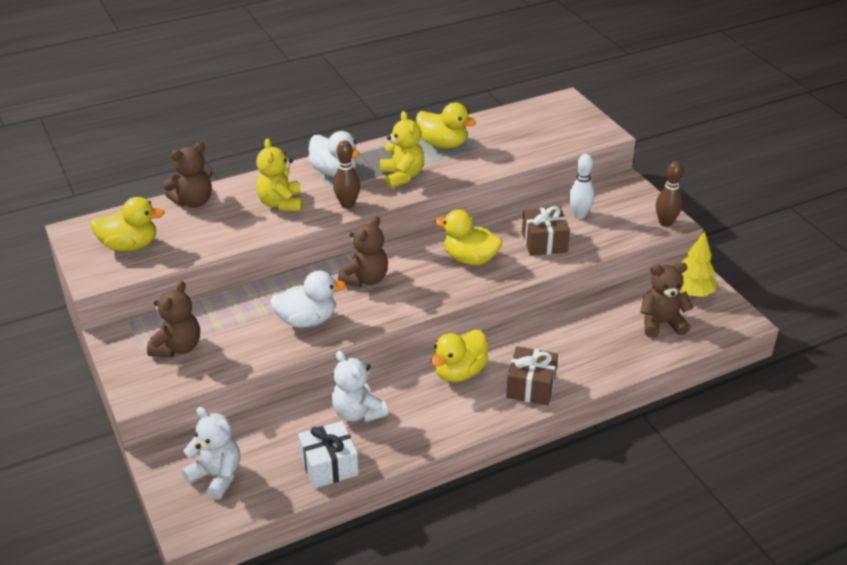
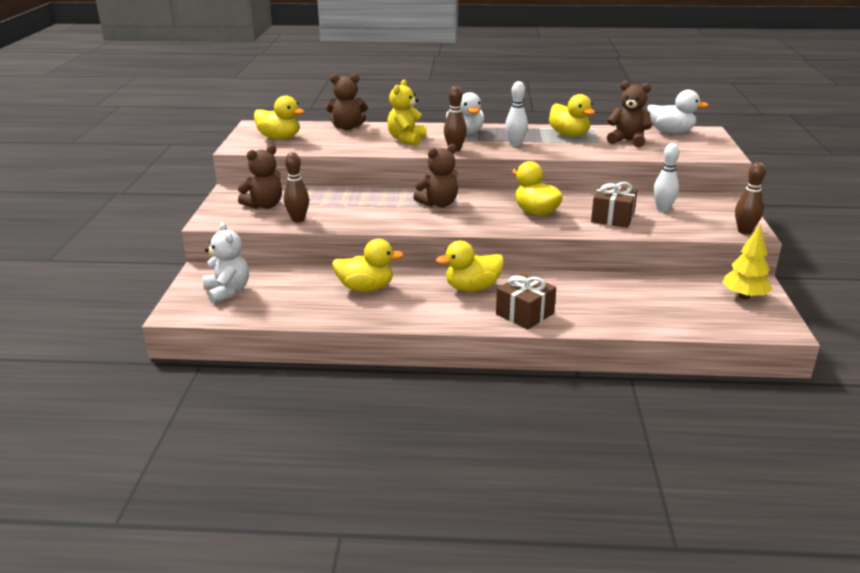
camera: 30 degrees right, 10 degrees down
white duck [270,271,346,328] -> white duck moved to [647,90,709,134]
white gift [298,421,358,488] -> none
white teddy bear [332,351,388,423] -> yellow duck [332,239,404,292]
yellow teddy bear [380,111,424,189] -> white bowling pin [505,81,528,146]
brown teddy bear [640,263,693,338] -> brown teddy bear moved to [607,81,652,147]
none -> brown bowling pin [284,152,309,222]

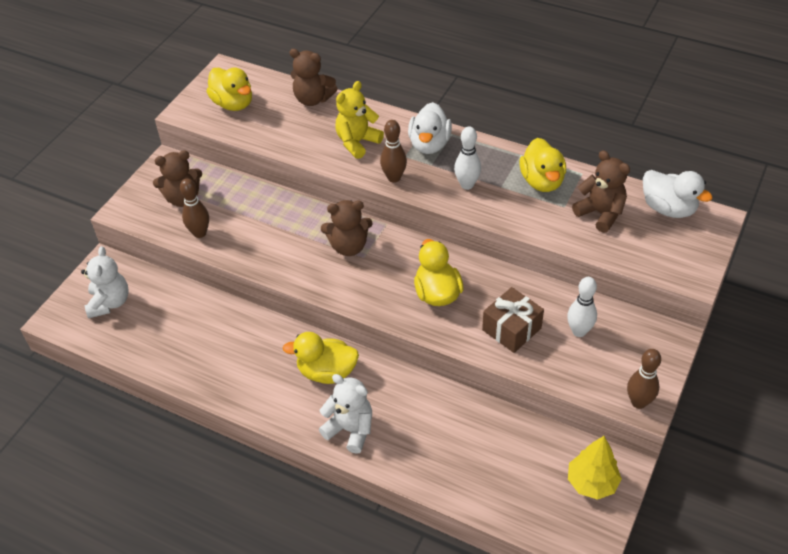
camera: 25 degrees right, 20 degrees up
yellow duck [332,239,404,292] -> none
brown gift [496,273,556,329] -> white teddy bear [319,374,372,454]

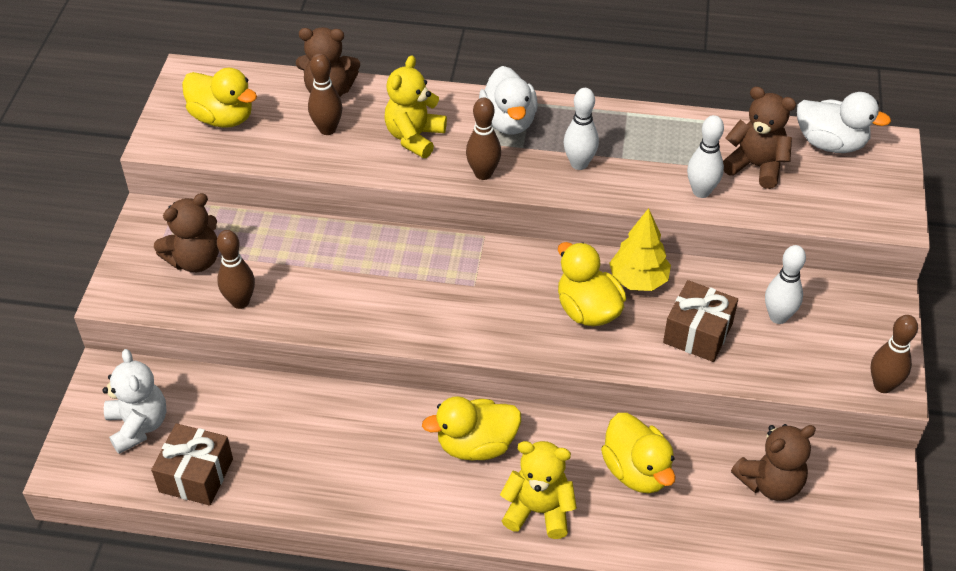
camera: 20 degrees left, 0 degrees up
white teddy bear [319,374,372,454] -> yellow teddy bear [500,441,577,539]
brown teddy bear [321,200,373,256] -> brown teddy bear moved to [731,424,816,501]
yellow duck [519,138,566,192] -> yellow duck moved to [601,413,676,494]
yellow tree [568,436,622,500] -> yellow tree moved to [609,208,671,291]
none -> brown gift [151,423,233,506]
none -> brown bowling pin [308,53,343,135]
none -> white bowling pin [687,115,724,198]

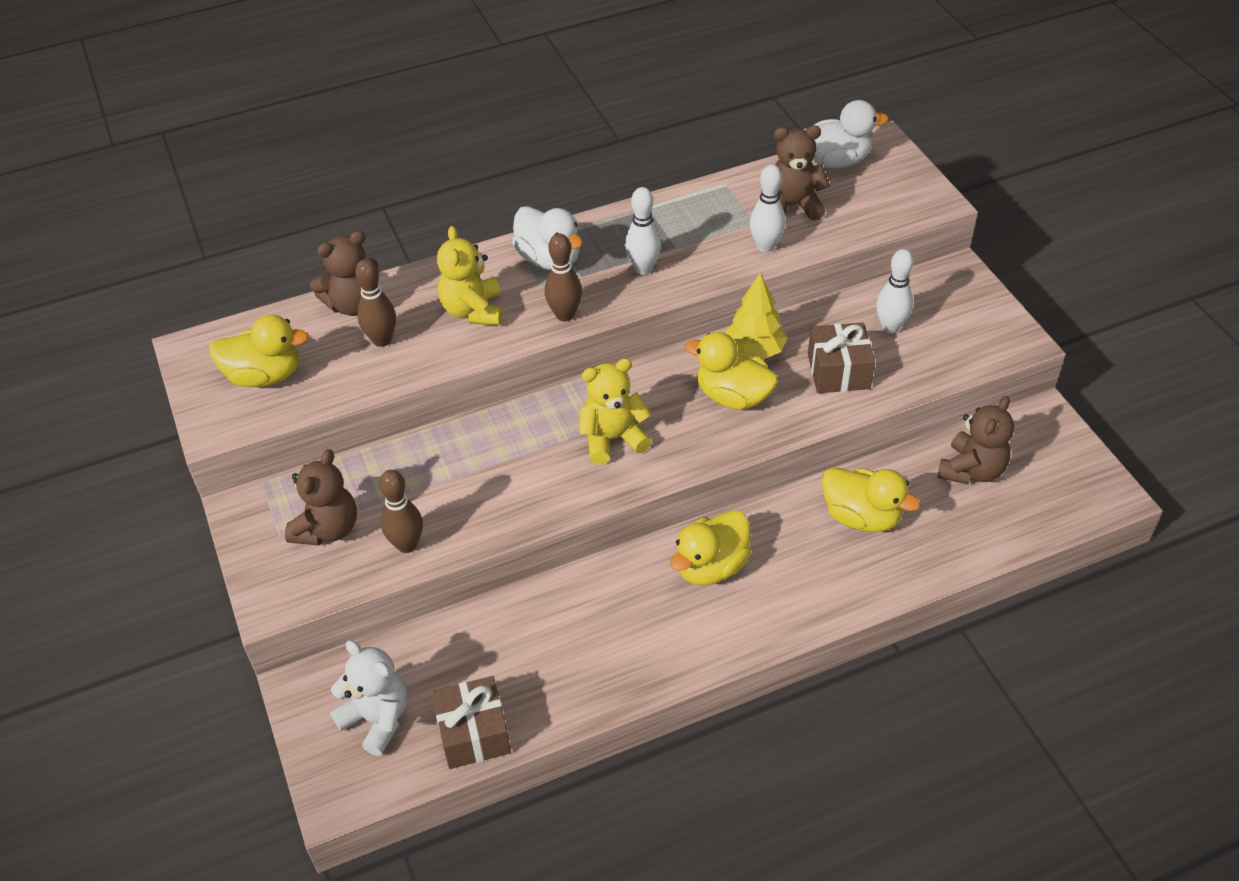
camera: 30 degrees left, 0 degrees up
yellow teddy bear [500,441,577,539] -> yellow teddy bear moved to [579,358,652,465]
brown bowling pin [871,315,918,393] -> none

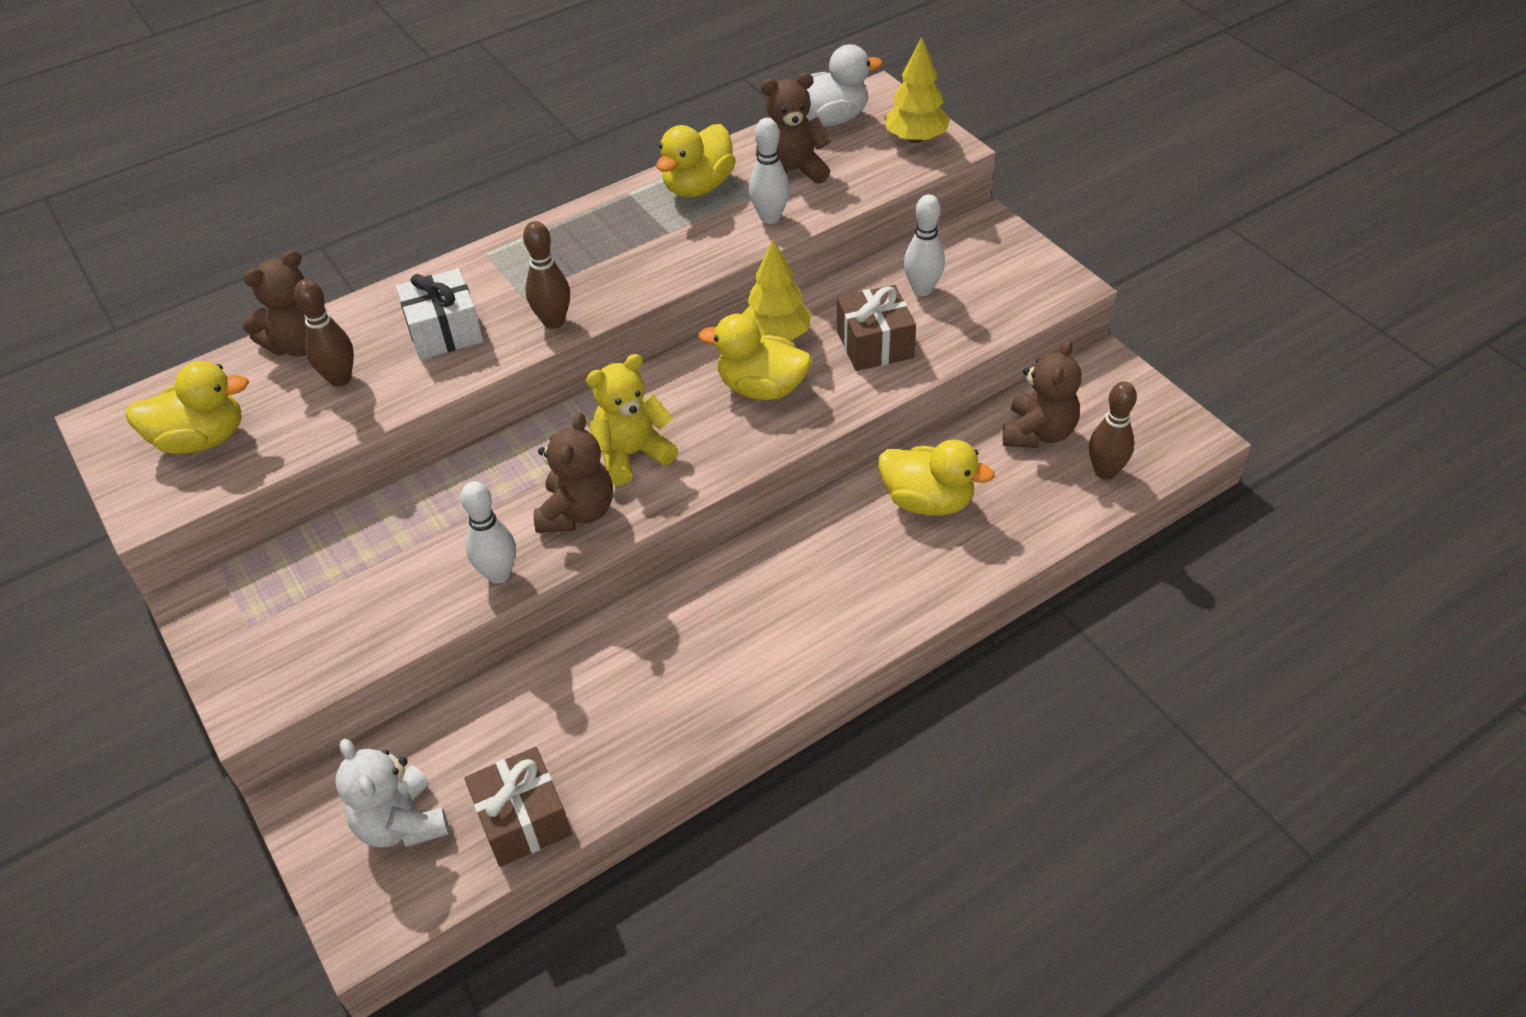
camera: 10 degrees left, 0 degrees up
brown teddy bear [285,449,357,546] -> brown teddy bear moved to [534,412,613,533]
white teddy bear [330,640,407,756] -> white teddy bear turned 150 degrees counterclockwise [335,739,449,848]
brown bowling pin [379,470,423,553] -> brown bowling pin moved to [1089,381,1137,480]
yellow teddy bear [437,226,503,325] -> white gift [396,268,483,360]
white duck [512,206,583,270] -> none
white bowling pin [625,187,661,275] -> white bowling pin moved to [461,481,516,584]
yellow duck [670,510,751,586] -> yellow duck moved to [656,124,736,197]
none -> yellow tree [884,37,950,143]

